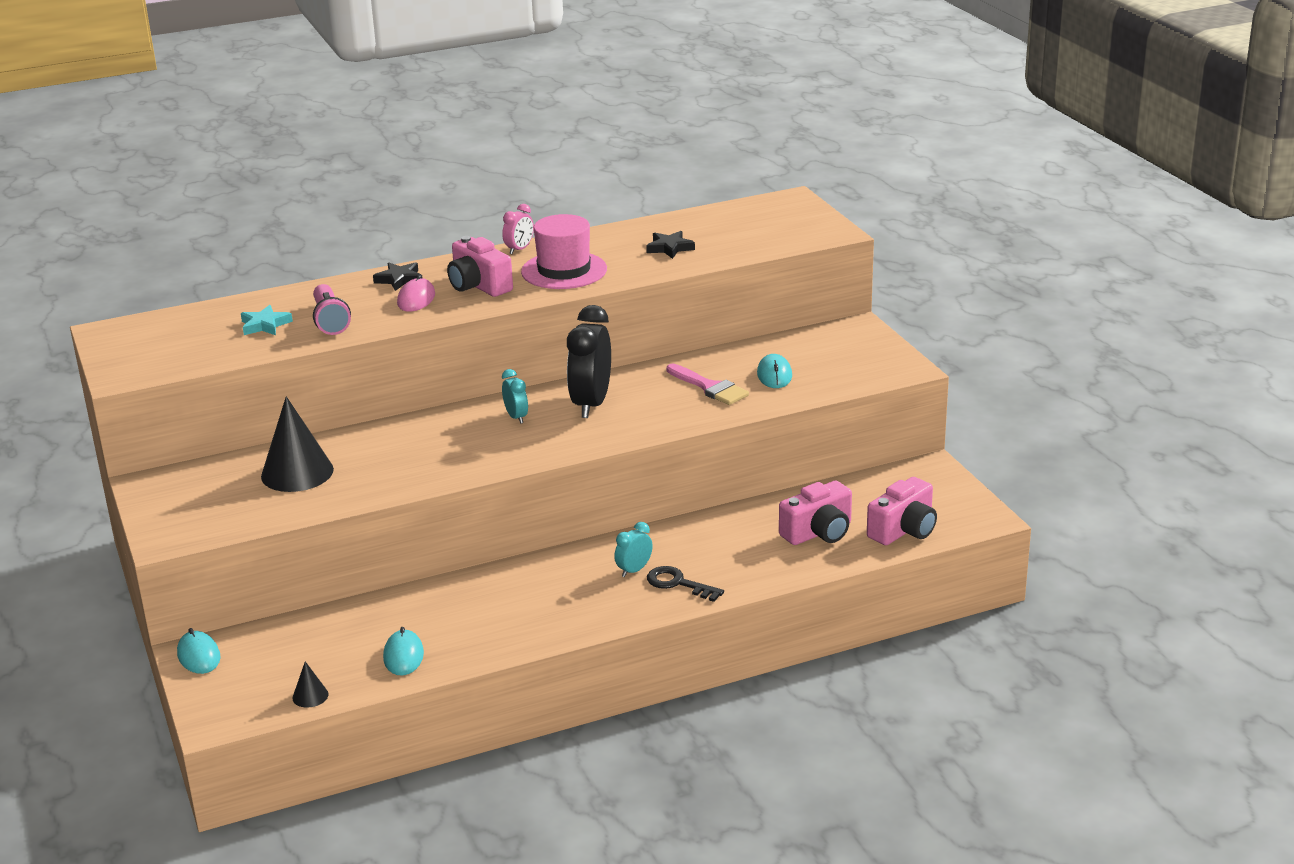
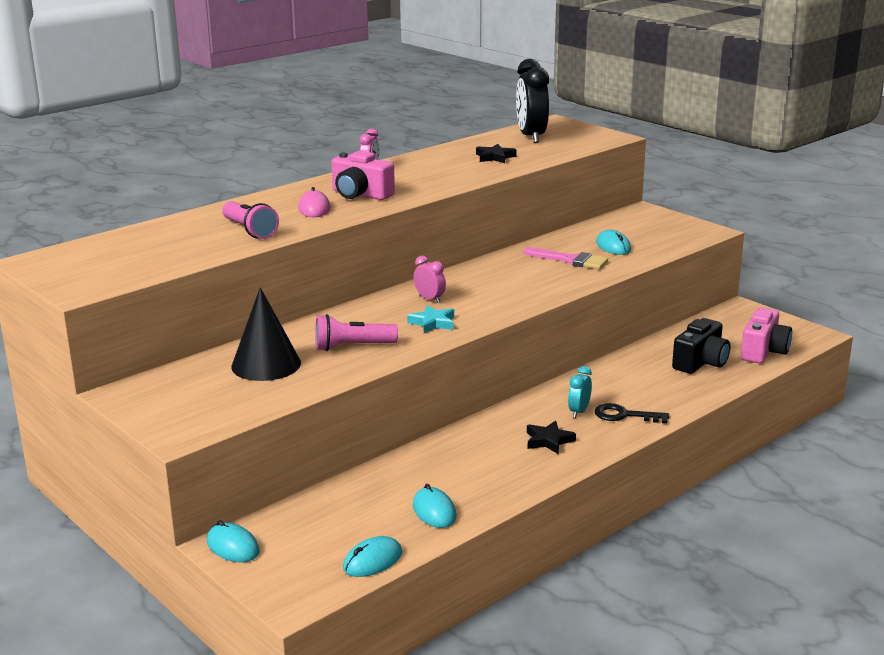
camera: 20 degrees left, 5 degrees down
turquoise star [241,305,293,335] -> turquoise star moved to [407,305,454,333]
black cone [292,661,329,708] -> turquoise mouse [343,536,402,577]
black star [373,262,421,291] -> black star moved to [527,421,576,454]
turquoise clock [502,369,528,424] -> pink clock [413,256,446,303]
pink hat [521,214,607,289] -> none
black clock [567,305,611,418] -> black clock moved to [516,59,549,143]
pink camera [779,481,852,545] -> black camera [672,318,730,374]
none -> pink flashlight [315,314,398,351]

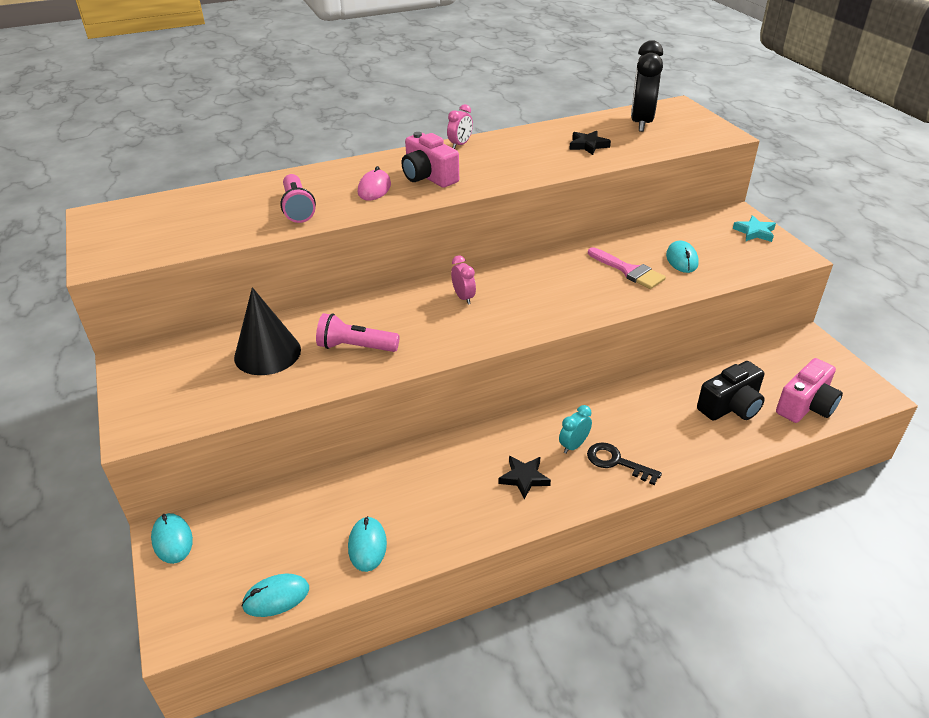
camera: 20 degrees right, 15 degrees up
turquoise star [407,305,454,333] -> turquoise star moved to [733,215,776,242]

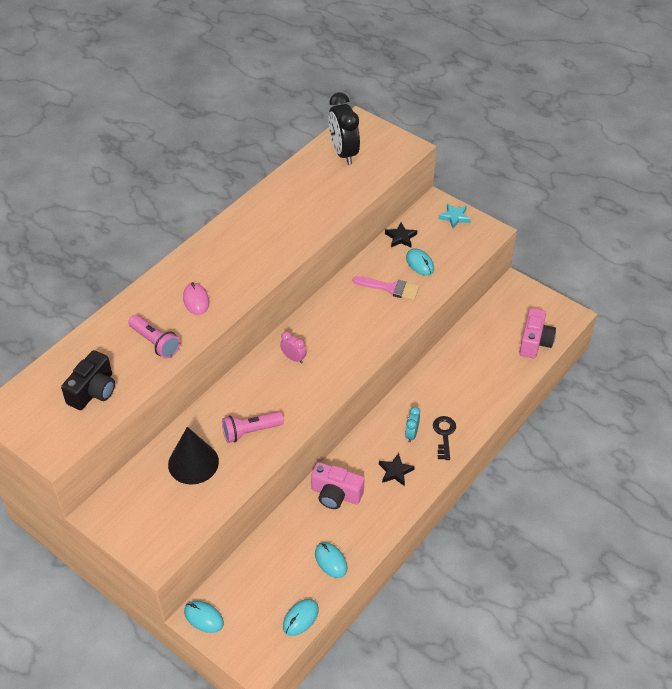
camera: 30 degrees left, 10 degrees up
pink camera [402,132,459,188] -> pink camera moved to [311,462,364,509]
pink clock [447,104,473,149] -> none
black star [569,131,611,155] -> black star moved to [385,223,417,248]
black key [587,442,662,485] -> black key turned 90 degrees clockwise [433,416,456,460]
black camera [697,361,765,421] -> black camera moved to [61,350,115,410]

